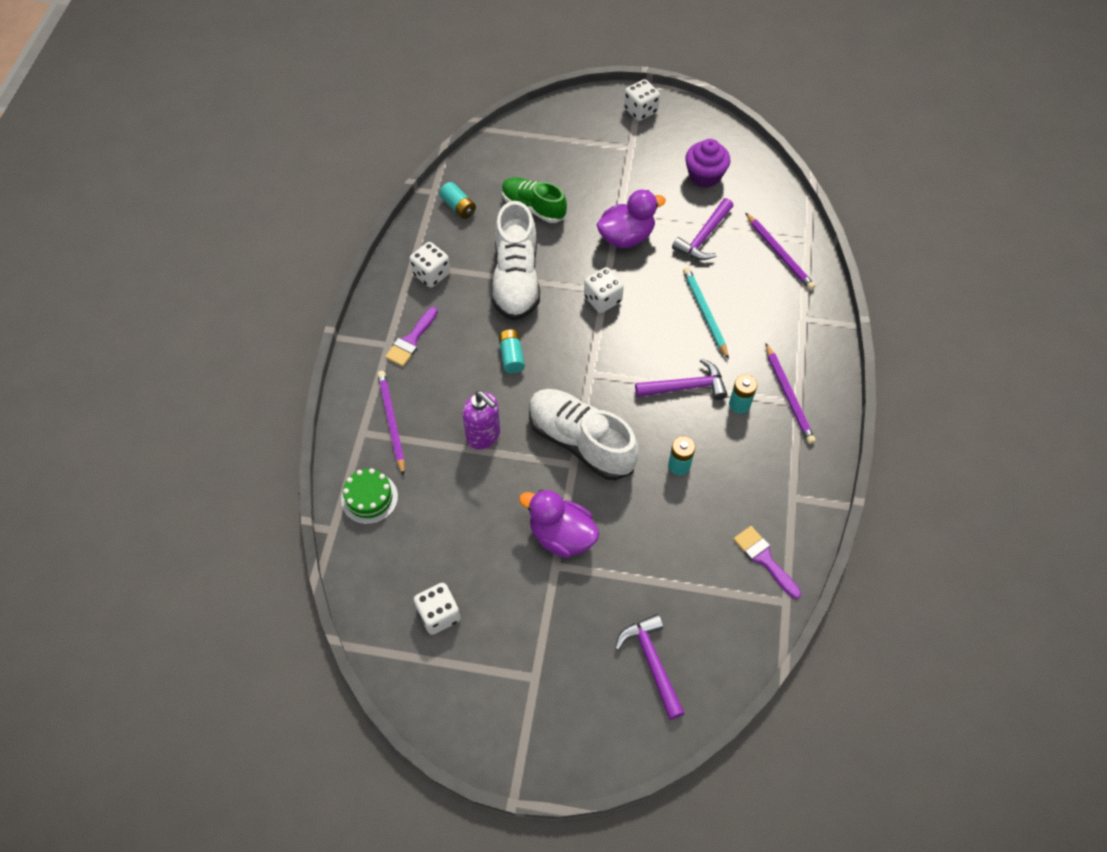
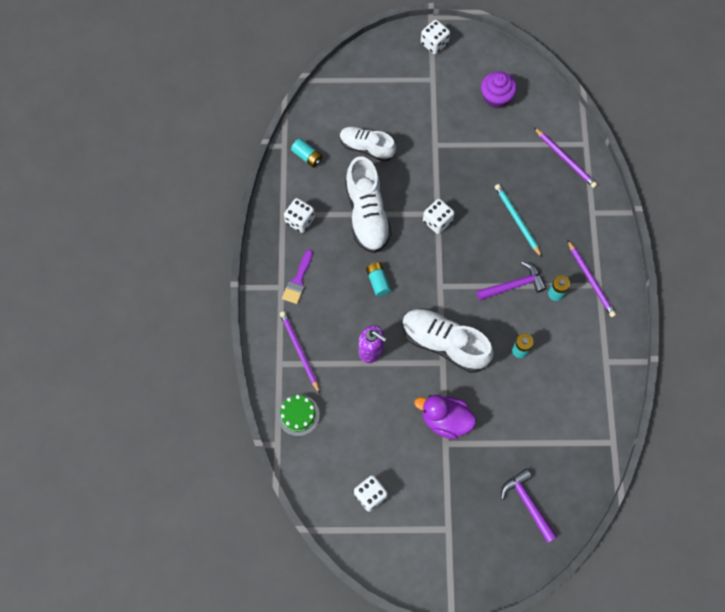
camera: 10 degrees left, 10 degrees up
green shoe [502,177,567,223] -> white shoe [340,127,396,162]
purple duck [596,190,666,248] -> none
purple hammer [672,198,733,260] -> none
purple brush [733,526,801,599] -> none

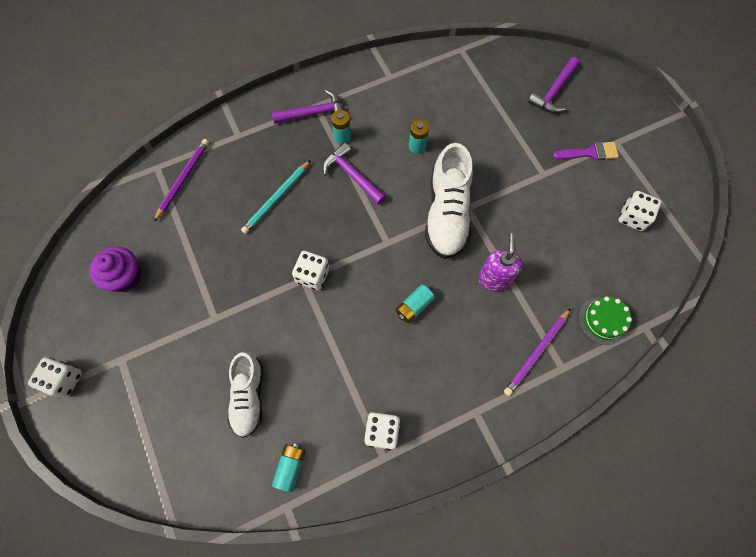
camera: 115 degrees left, 0 degrees up
purple brush [282,249,313,304] -> purple brush moved to [553,142,619,160]
white shoe [345,156,392,253] -> none
purple duck [414,395,476,439] -> none
purple pencil [567,240,616,317] -> purple hammer [272,89,343,124]

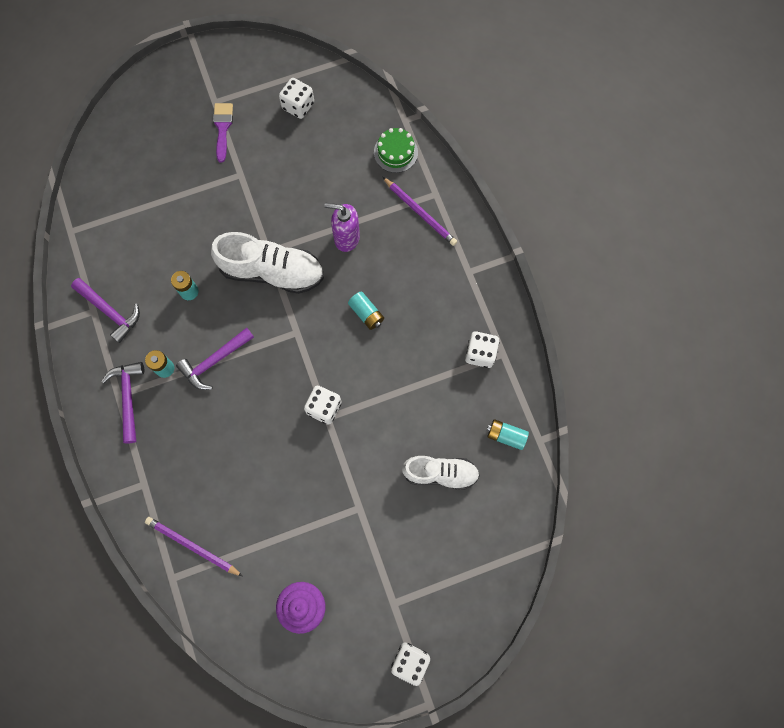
camera: 85 degrees left, 5 degrees up
turquoise pencil [241,160,311,234] -> none
purple hammer [528,57,580,113] -> purple hammer moved to [71,278,140,343]

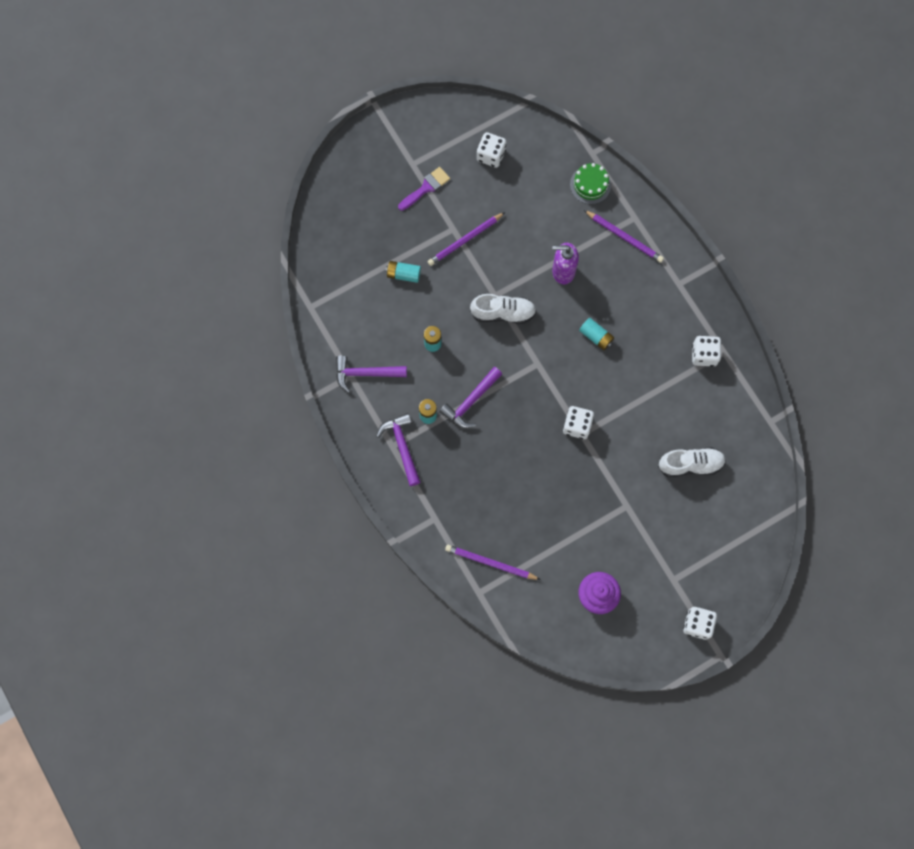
camera: 10 degrees left, 0 degrees up
purple hammer [71,278,140,343] -> purple hammer turned 150 degrees clockwise [336,355,407,393]
white shoe [211,232,324,294] -> white shoe [470,294,537,324], size x0.66
purple brush [213,103,233,163] -> purple brush turned 60 degrees clockwise [398,167,450,211]
turquoise battery [487,419,529,450] -> turquoise battery moved to [385,261,421,283]
none -> purple pencil [428,212,505,266]

